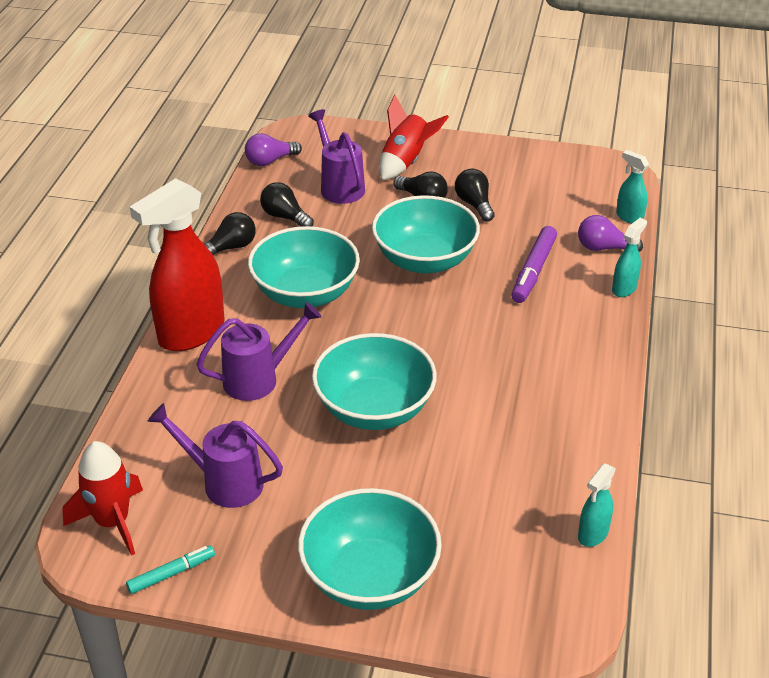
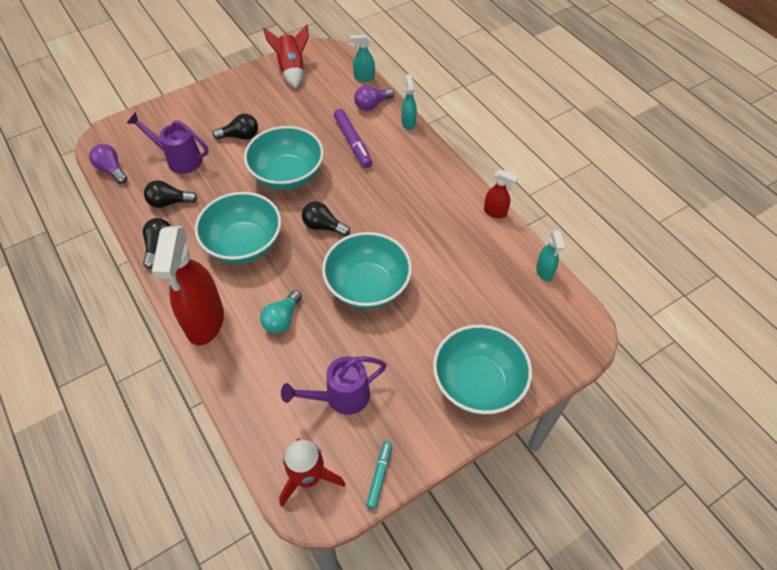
camera: 45 degrees left, 15 degrees up
purple watering can [196,302,321,401] -> turquoise light bulb [260,290,302,334]
purple light bulb [245,133,302,166] -> purple light bulb turned 120 degrees clockwise [89,144,127,184]
red rocket [379,95,449,180] -> red rocket moved to [263,25,309,88]
black light bulb [455,169,495,222] -> black light bulb moved to [302,202,350,237]
none -> red spray bottle [484,169,518,218]

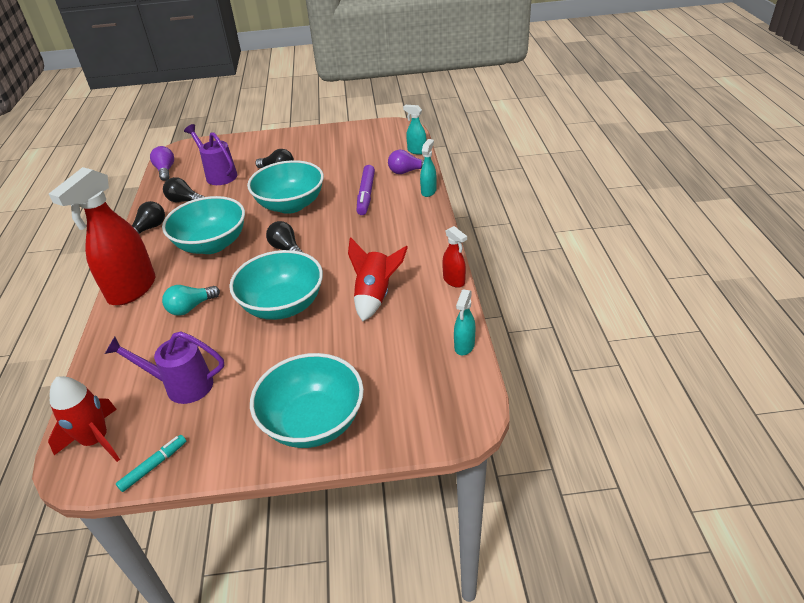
camera: 30 degrees right, 15 degrees down
red rocket [263,25,309,88] -> red rocket moved to [348,237,408,322]

